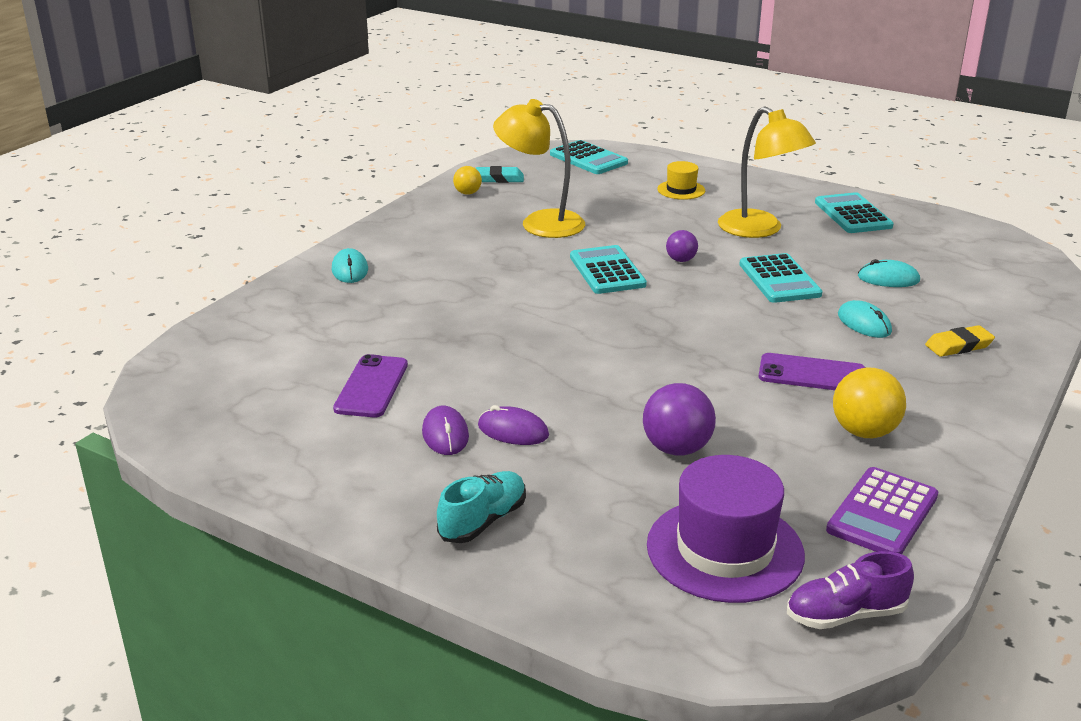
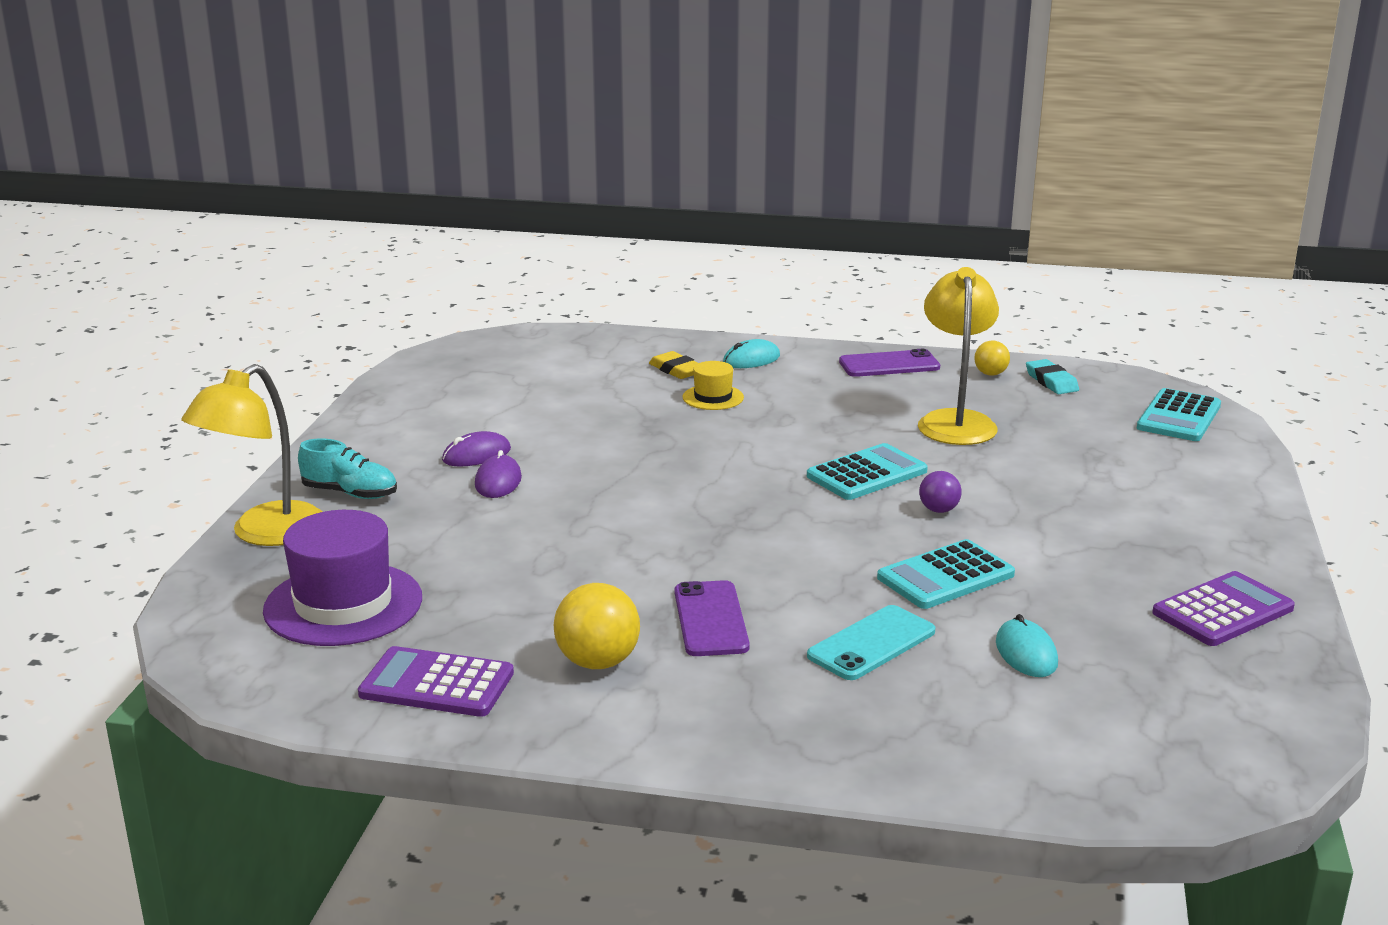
camera: 70 degrees right, 5 degrees down
purple phone [333,354,408,417] -> purple phone moved to [839,349,940,377]
purple ball [643,383,716,456] -> none
yellow hat [657,161,705,200] -> yellow hat moved to [682,361,744,410]
yellow lamp [718,106,816,238] -> yellow lamp moved to [181,364,322,546]
purple shoe [787,551,914,629] -> none
turquoise calculator [815,192,893,233] -> purple calculator [1152,571,1295,646]
turquoise mouse [838,300,892,338] -> turquoise phone [807,605,935,680]
yellow eraser [925,325,995,357] -> yellow eraser moved to [649,351,698,379]

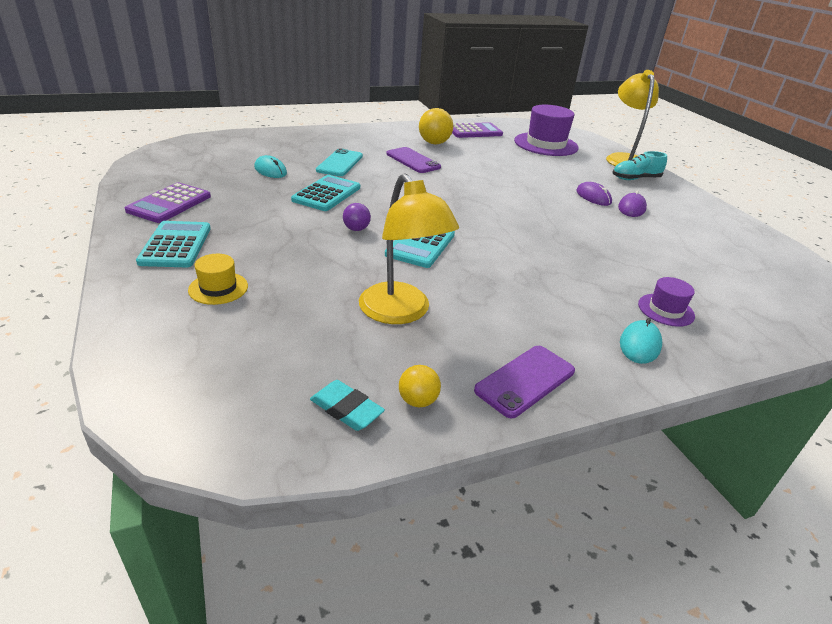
camera: 145 degrees right, 10 degrees up
yellow eraser [649,351,698,379] -> purple hat [638,277,695,327]
yellow hat [682,361,744,410] -> yellow hat moved to [188,254,248,305]
turquoise calculator [1137,388,1221,441] -> turquoise calculator moved to [136,221,211,267]

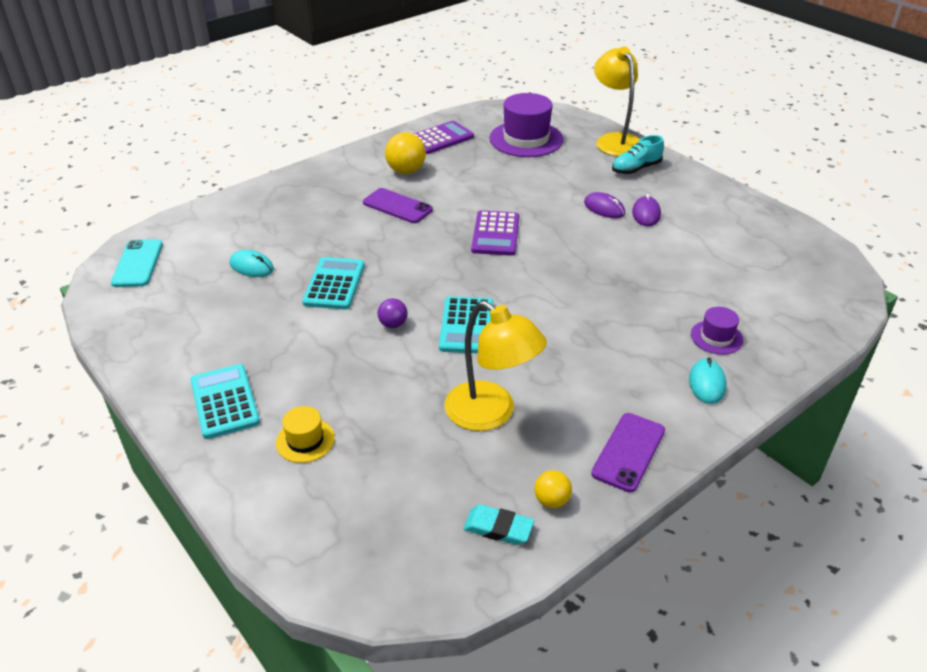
camera: 15 degrees left, 5 degrees up
purple calculator [125,183,211,223] -> purple calculator moved to [471,210,519,256]
turquoise phone [316,148,363,176] -> turquoise phone moved to [111,240,163,287]

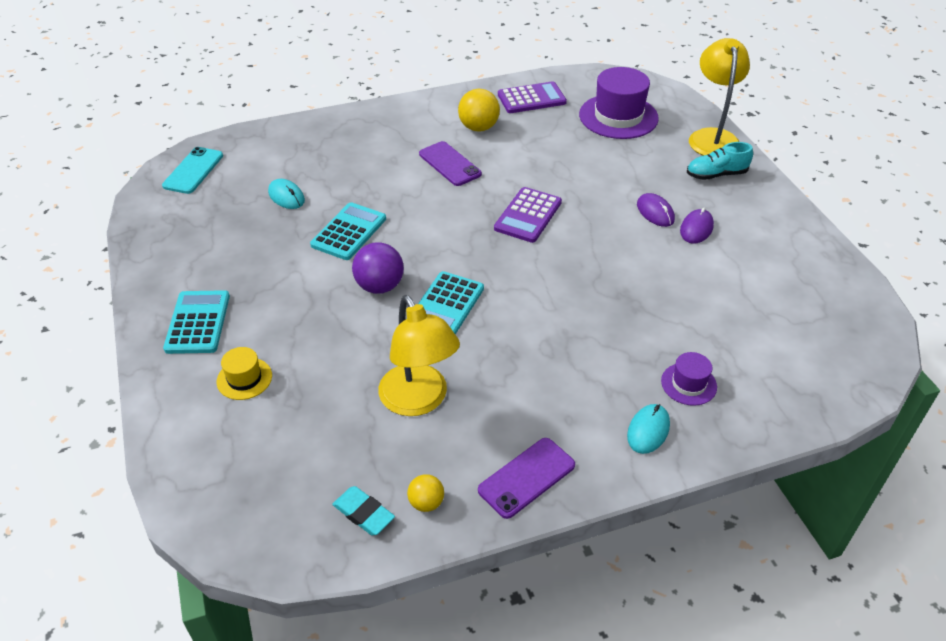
camera: 20 degrees right, 5 degrees up
purple ball [378,298,407,328] -> purple ball [352,242,404,294], size x1.73

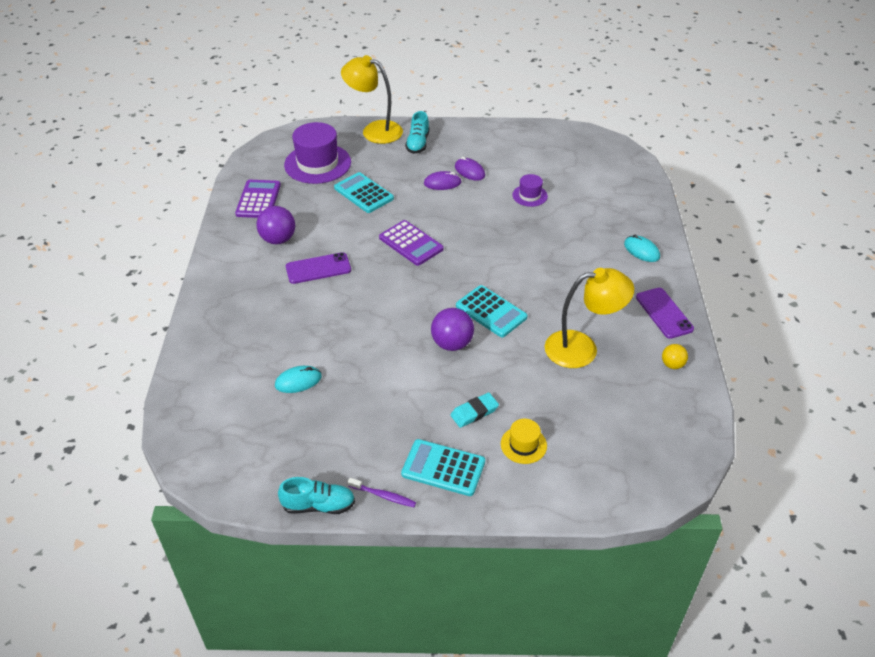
camera: 70 degrees left, 0 degrees up
turquoise phone [162,147,223,194] -> none
turquoise calculator [310,202,386,260] -> turquoise calculator moved to [334,172,394,213]
turquoise eraser [332,486,395,535] -> turquoise eraser moved to [450,392,499,428]
yellow ball [458,89,500,132] -> purple ball [256,206,295,244]
purple hat [661,352,717,406] -> purple hat moved to [512,174,548,207]
none -> turquoise shoe [278,477,355,514]
none -> purple toothbrush [348,478,416,507]

